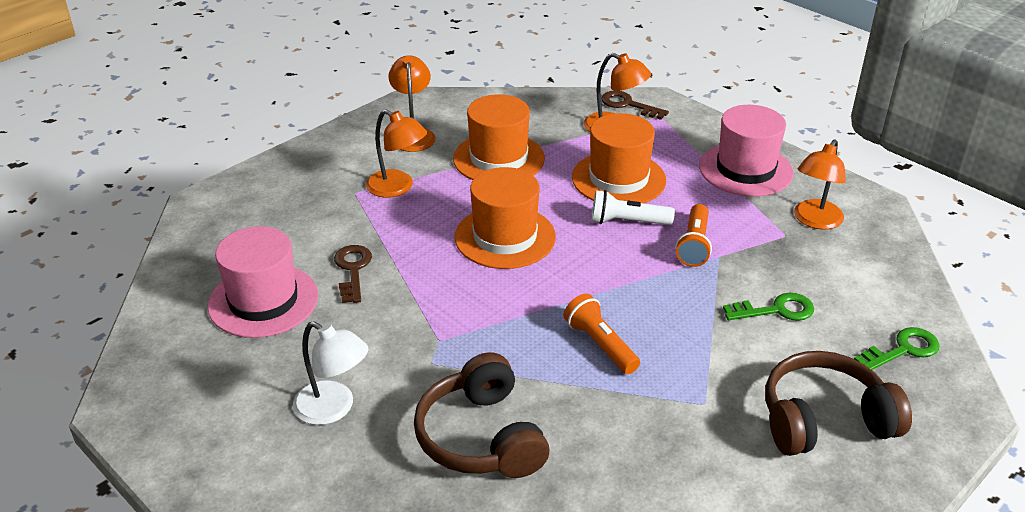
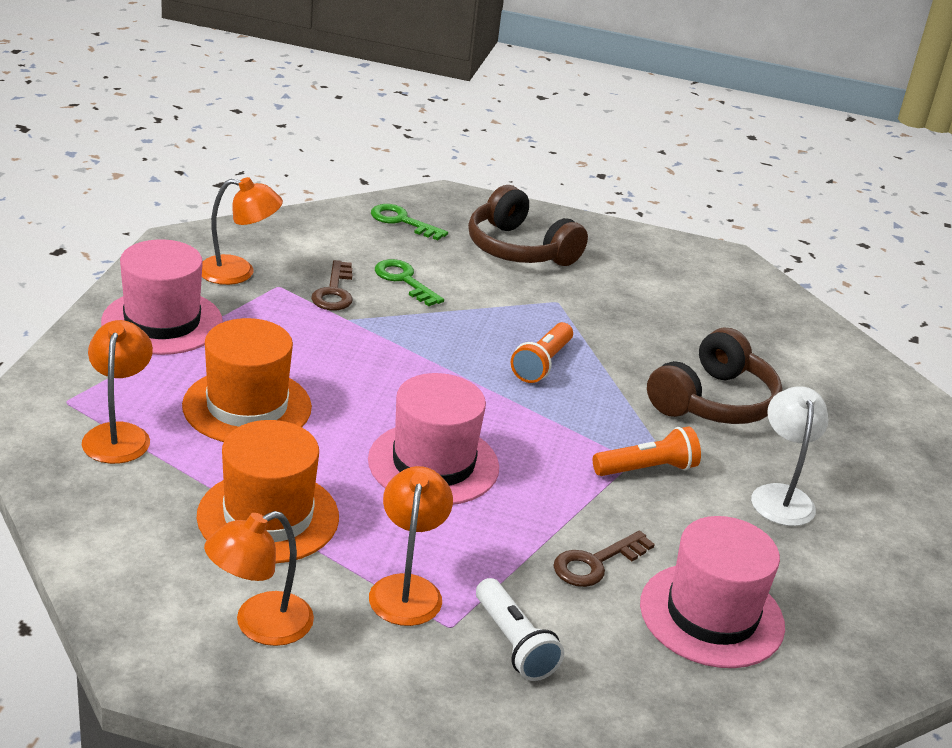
camera: 125 degrees left, 5 degrees down
orange hat [455,167,556,269] -> pink hat [368,373,499,505]
white flashlight [592,190,675,225] -> white flashlight moved to [476,578,564,681]
brown key [601,91,669,120] -> brown key moved to [311,260,353,310]
orange flashlight [676,204,712,267] -> orange flashlight moved to [593,426,701,476]

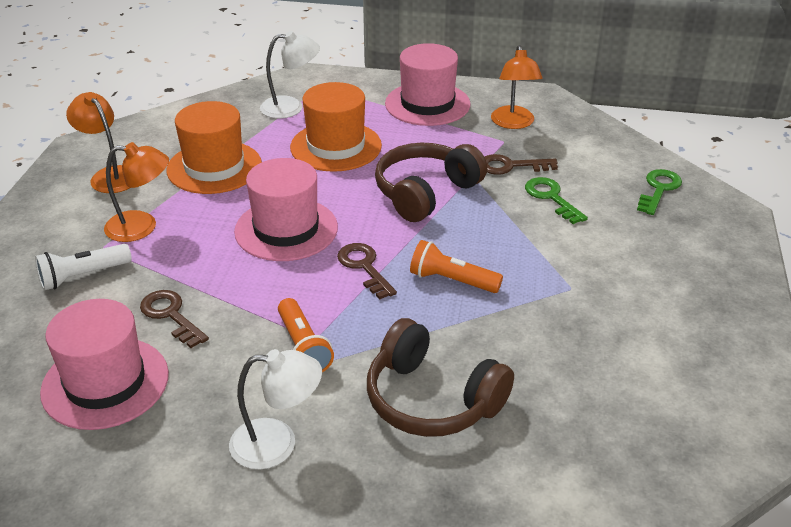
camera: 90 degrees right, 5 degrees up
orange lamp [82,320,153,464] -> white lamp [260,31,320,118]
green key [375,259,444,306] -> green key turned 75 degrees counterclockwise [525,177,588,224]
brown headphones [468,185,588,266] -> brown headphones moved to [375,143,487,222]
none -> brown key [337,243,397,300]

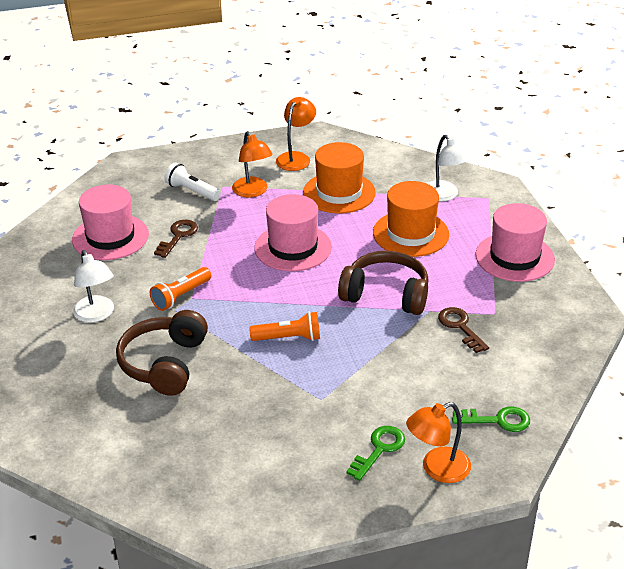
camera: 65 degrees right, 0 degrees up
brown key [337,243,397,300] -> none
orange flashlight [410,240,503,293] -> orange flashlight turned 90 degrees clockwise [249,312,320,341]
orange lamp [491,45,543,129] -> orange lamp moved to [406,402,471,483]
green key [525,177,588,224] -> green key moved to [346,426,405,481]

